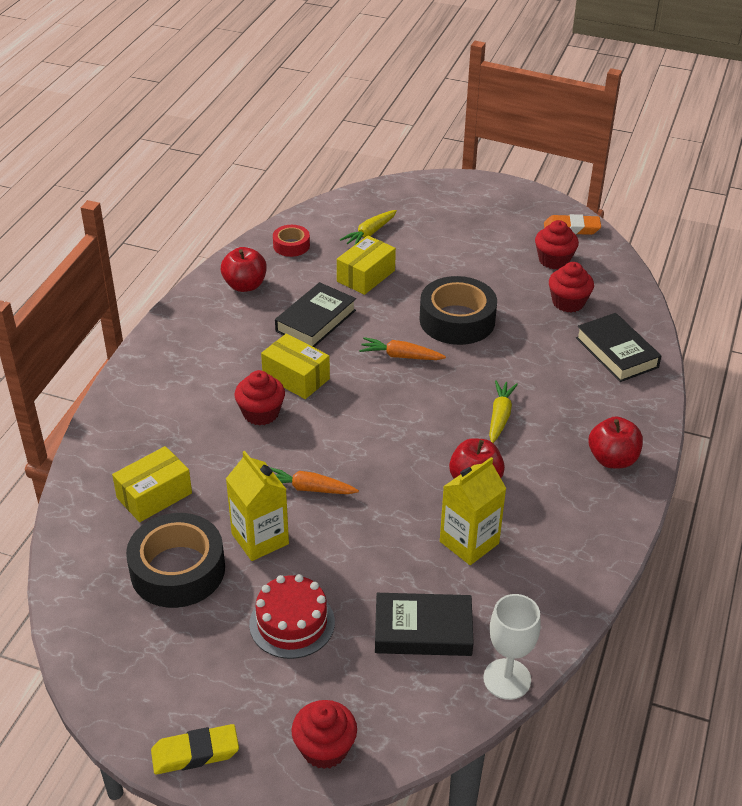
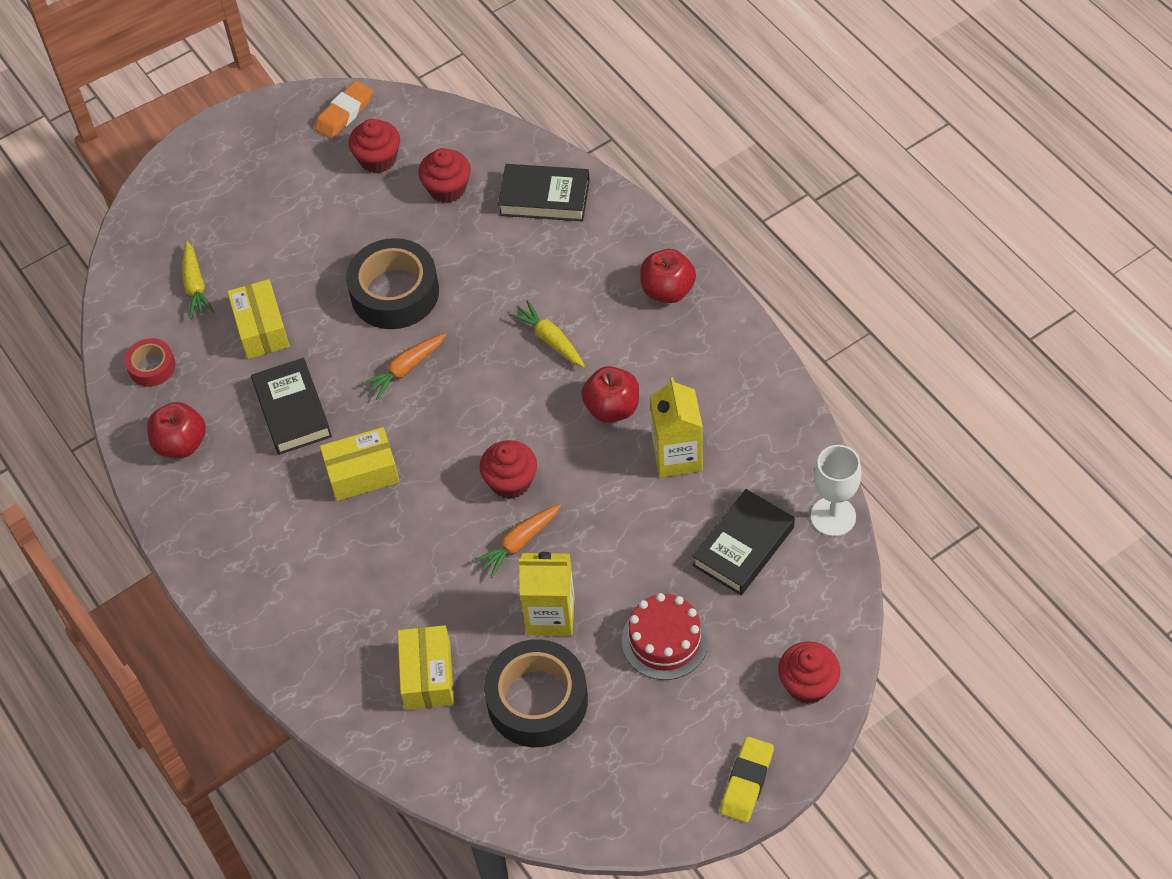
camera: 50 degrees left, 15 degrees up
red cupcake [235,370,285,425] -> red cupcake moved to [479,440,537,499]

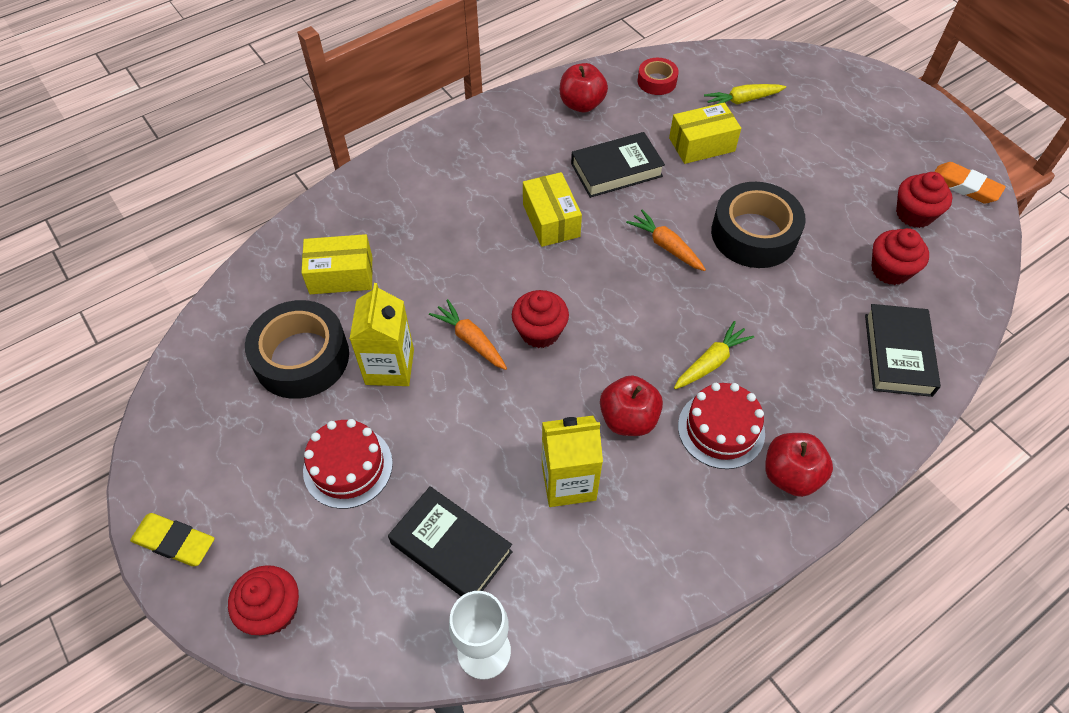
camera: 85 degrees right, 0 degrees up
none -> red cake [678,383,765,469]

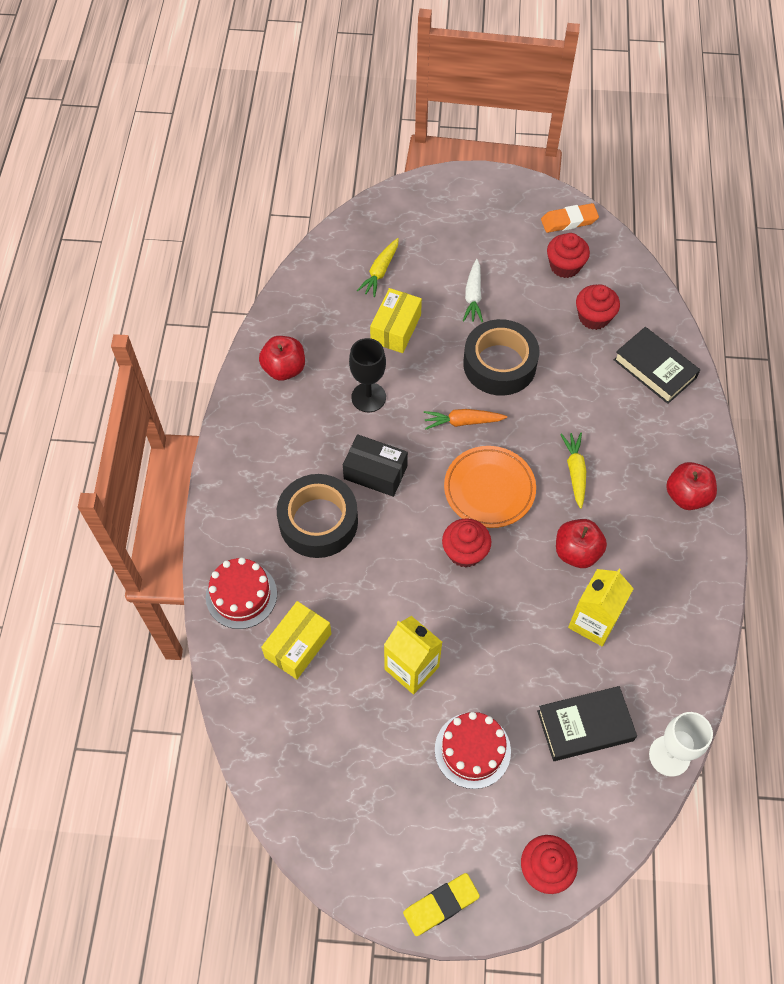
camera: 50 degrees left, 5 degrees up
black tape [245,300,349,399] -> black tape moved to [277,474,358,558]
orange carrot [429,299,507,370] -> none
yellow box [523,172,582,247] -> black box [343,434,408,497]
black book [571,132,665,198] -> black goblet [349,338,386,412]
red tape [638,58,678,95] -> none
red cake [678,383,765,469] -> red cake moved to [206,557,277,629]
none -> orange plate [444,446,536,528]
none -> white carrot [463,259,483,322]

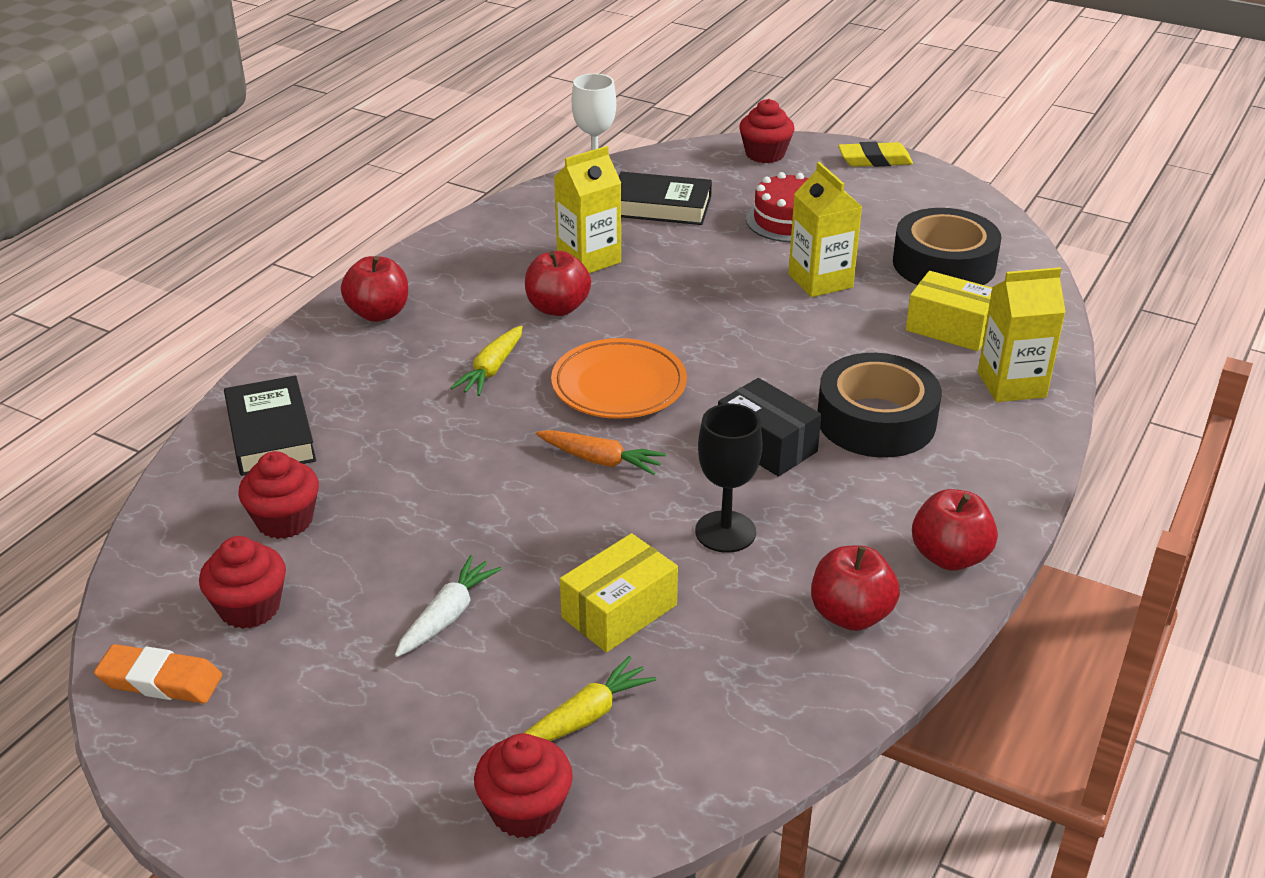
camera: 155 degrees left, 25 degrees down
red cake [206,557,277,629] -> yellow carton [978,267,1066,402]
yellow box [261,601,332,679] -> yellow box turned 60 degrees clockwise [906,271,992,351]
red cupcake [442,518,491,568] -> red cupcake moved to [474,733,573,838]
black tape [463,319,539,396] -> black tape moved to [893,208,1002,285]
none -> red apple [912,489,998,571]

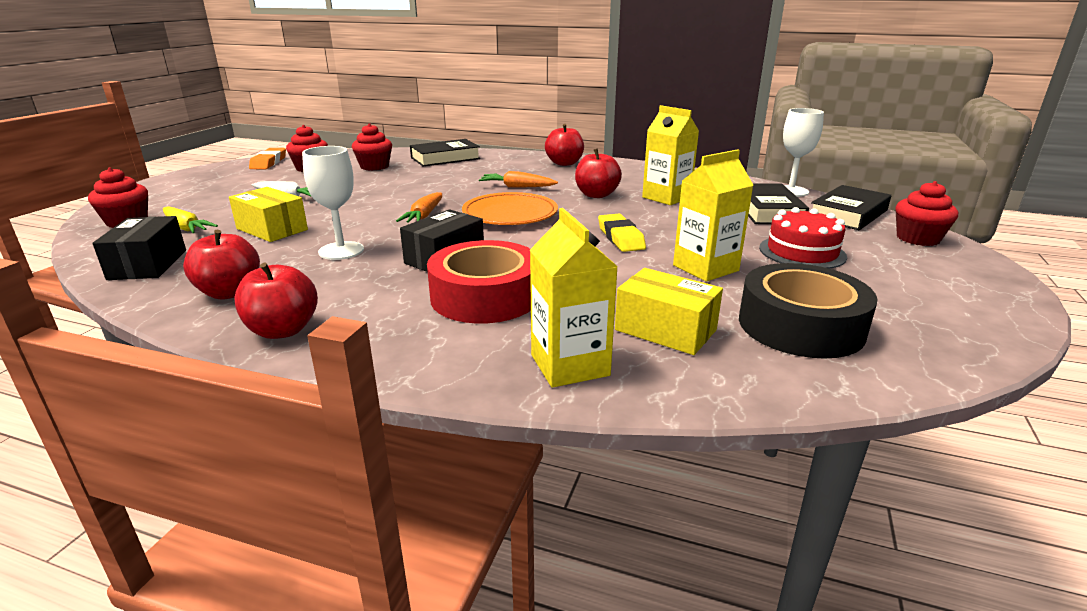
camera: 80 degrees right, 10 degrees down
yellow carrot [450,326,523,396] -> orange carrot [479,171,558,188]
black goblet [695,404,762,553] -> white goblet [302,146,364,260]
black tape [817,353,942,458] -> red tape [427,240,531,324]
yellow eraser [838,142,913,167] -> yellow eraser moved to [598,214,646,252]
yellow box [906,271,992,351] -> yellow box turned 75 degrees counterclockwise [615,268,723,355]
none -> black box [92,216,186,280]
none -> black book [811,185,891,230]

